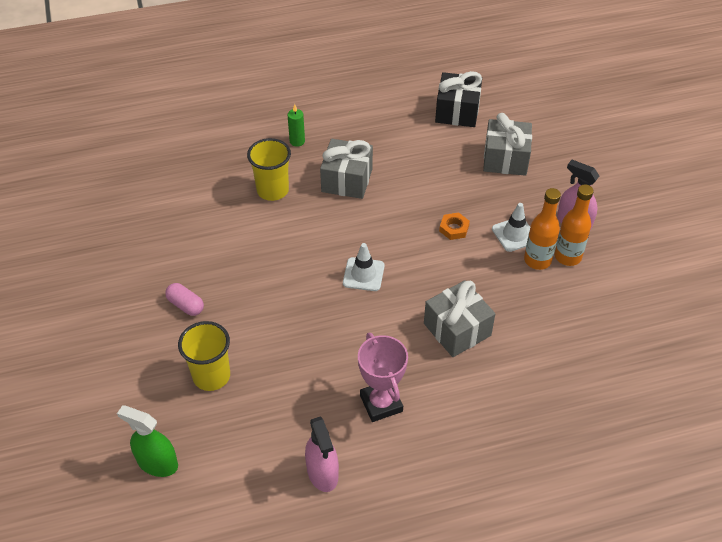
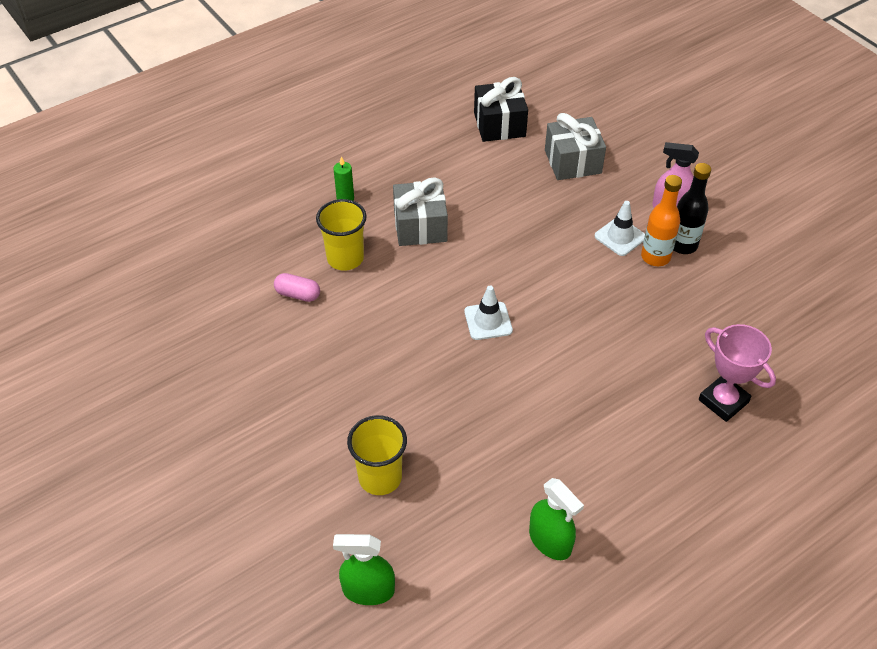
camera: 20 degrees left, 0 degrees up
pink capsule [165,283,204,316] -> pink capsule moved to [274,273,320,302]
pink spray bottle [305,416,339,492] -> green spray bottle [529,478,584,560]
pink trophy [358,333,408,422] -> pink trophy moved to [699,324,776,422]
grey gift [424,280,495,357] -> none
orange nut [439,212,470,240] -> none
orange bottle [554,184,594,266] -> black bottle [674,163,711,254]

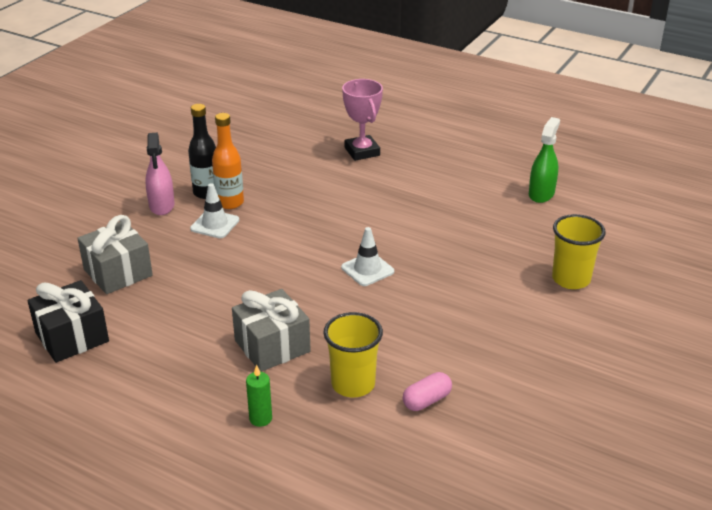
camera: 115 degrees left, 15 degrees down
pink capsule [274,273,320,302] -> pink capsule turned 60 degrees clockwise [403,372,452,411]
green spray bottle [333,534,395,605] -> none
pink trophy [699,324,776,422] -> pink trophy turned 45 degrees counterclockwise [342,79,383,161]

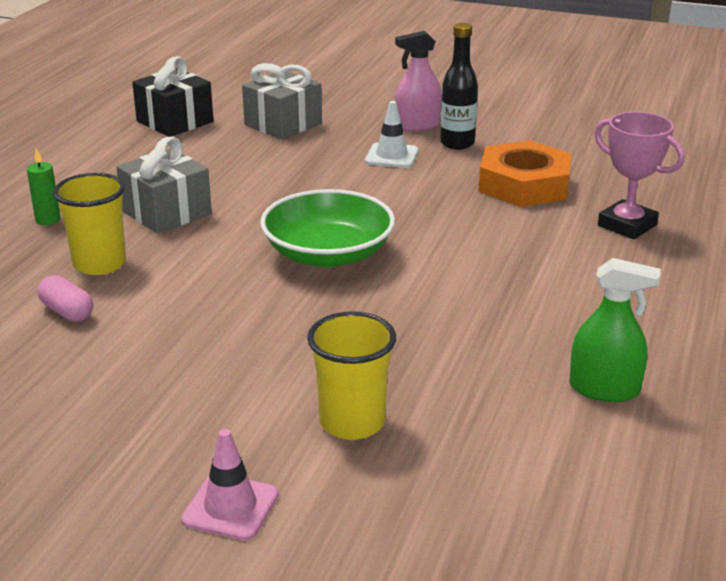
camera: 80 degrees right, 5 degrees down
orange bottle [212,113,244,209] -> none
white traffic cone [341,227,394,286] -> green bowl [260,189,395,267]
pink trophy [342,79,383,161] -> pink trophy turned 75 degrees clockwise [594,112,684,239]
none -> pink traffic cone [181,429,278,541]
none -> orange nut [478,140,571,207]

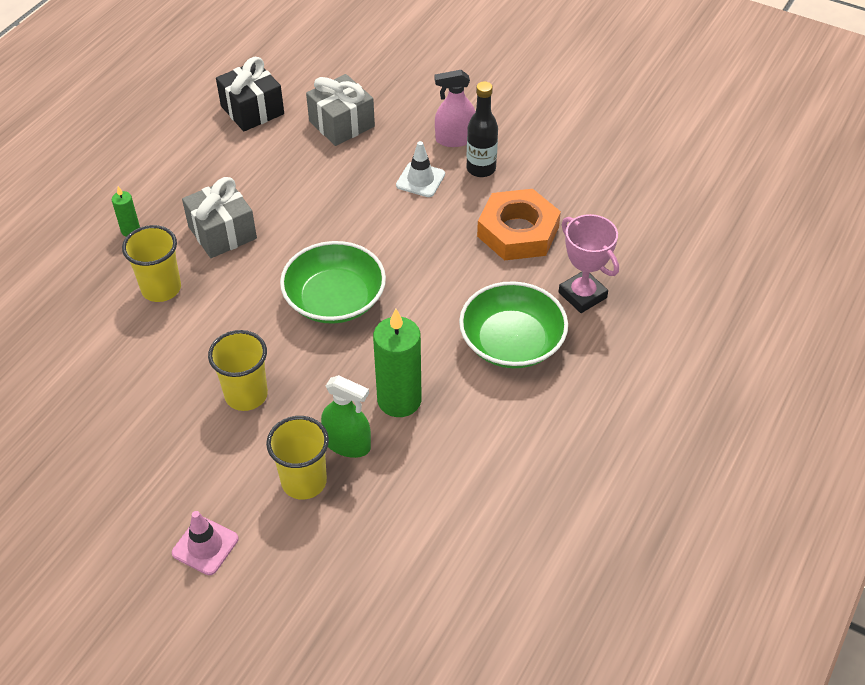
camera: 10 degrees right, 20 degrees up
pink capsule [37,275,93,322] -> none
green spray bottle [569,258,661,402] -> green spray bottle moved to [321,375,371,458]
none -> yellow cup [208,330,268,411]
none -> green candle [373,308,422,417]
none -> green bowl [459,281,568,368]

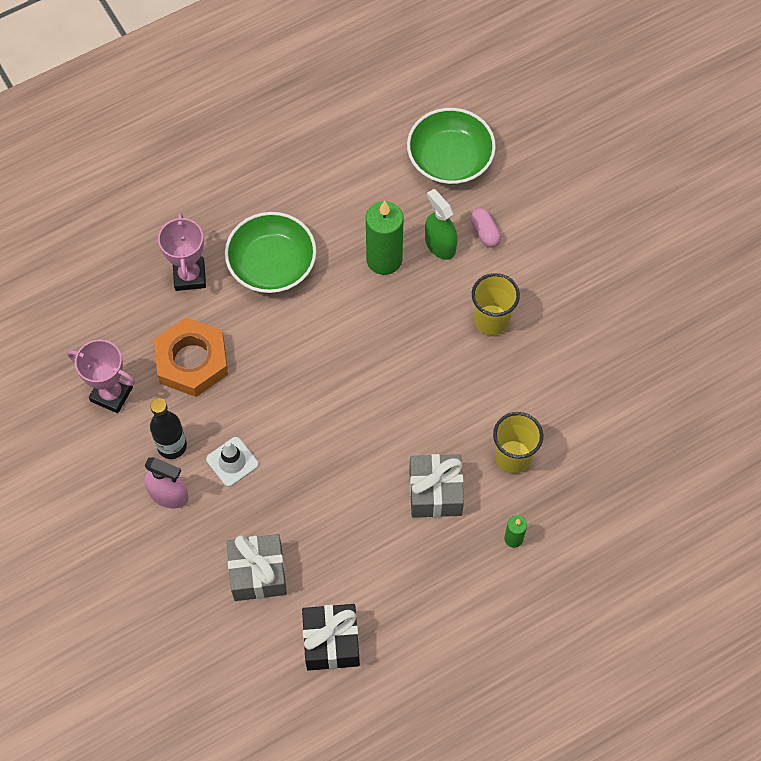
camera: 150 degrees left, 15 degrees up
pink traffic cone [172,511,239,575] -> none
yellow cup [266,416,329,500] -> pink capsule [470,208,501,248]
green bowl [280,241,386,324] -> green bowl moved to [407,108,496,185]
none -> pink trophy [68,340,135,413]

